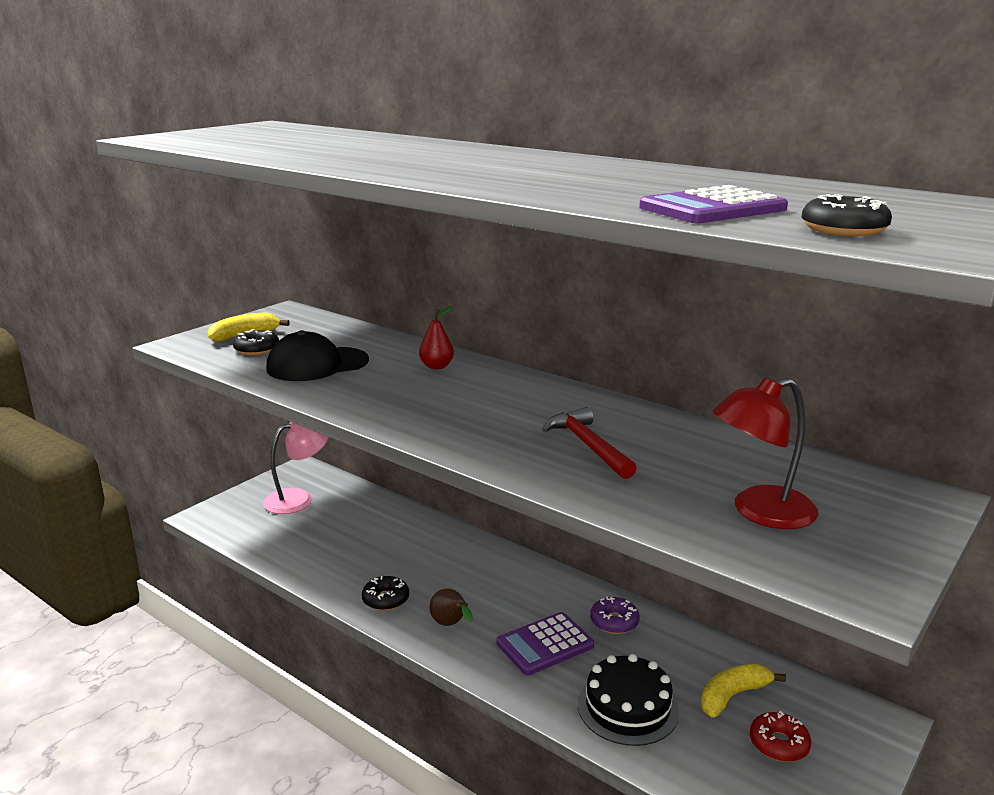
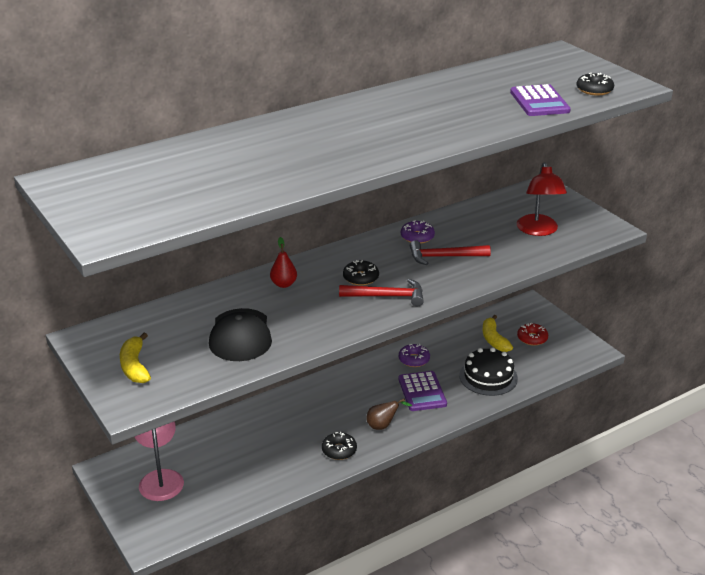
camera: 70 degrees left, 10 degrees up
black donut [233,329,279,355] -> black donut moved to [343,260,379,286]
none -> red hammer [339,279,424,306]
none -> purple donut [401,220,435,244]

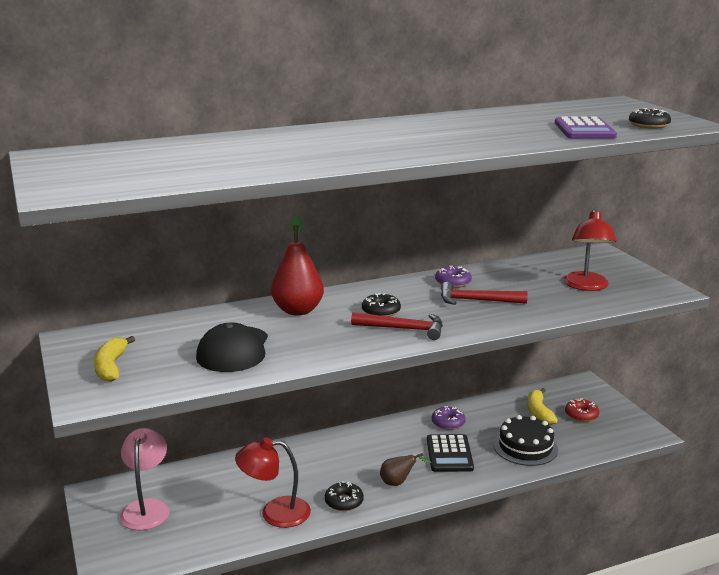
camera: 10 degrees right, 10 degrees down
red pear [270,237,297,288] -> red pear [271,216,324,316], size x1.81
purple calculator [398,371,447,411] -> black calculator [427,434,474,472]
none -> red lamp [235,438,311,528]

